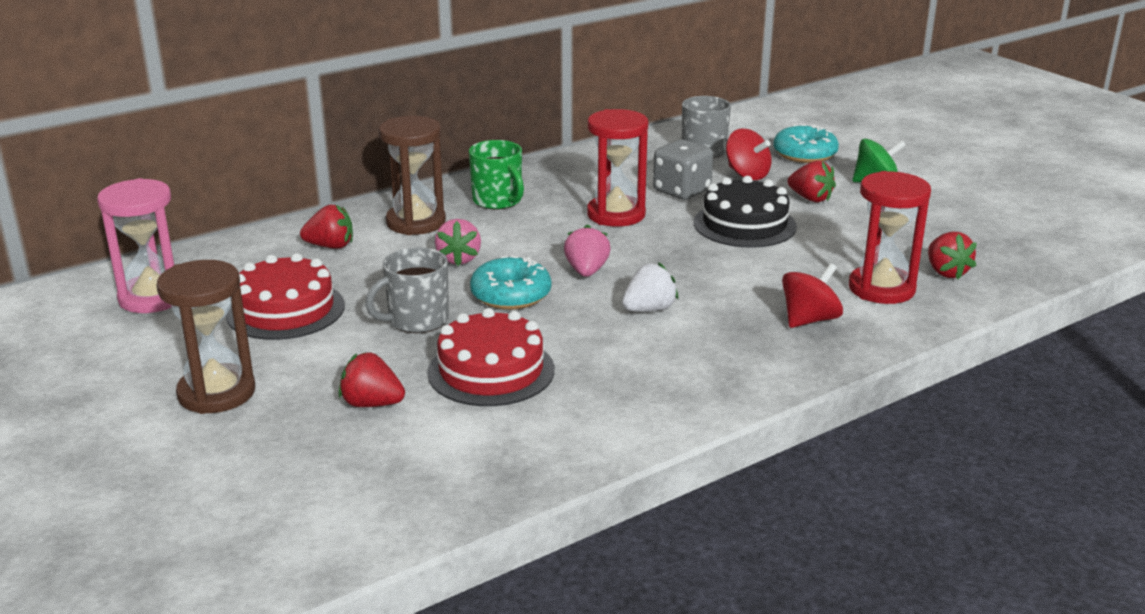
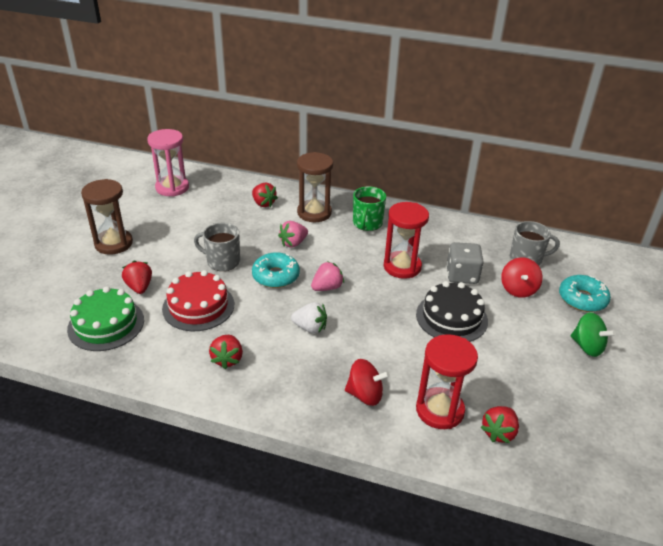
camera: 50 degrees right, 10 degrees up
red cake [226,253,345,340] -> none
red strawberry [787,161,836,202] -> red strawberry moved to [209,335,243,369]
none -> green cake [67,286,144,351]

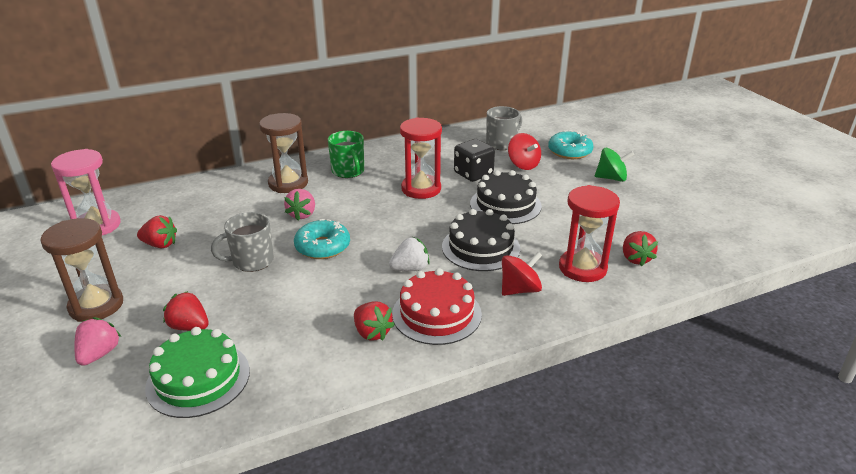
camera: 40 degrees left, 5 degrees down
red cake [162,270,234,331] -> red cake moved to [392,268,482,345]
red strawberry [252,183,278,207] -> red strawberry moved to [137,215,177,249]
pink strawberry [311,261,344,291] -> pink strawberry moved to [74,317,121,366]
grey dice [446,242,484,284] -> black dice [454,139,495,182]
none -> black cake [442,209,520,271]

